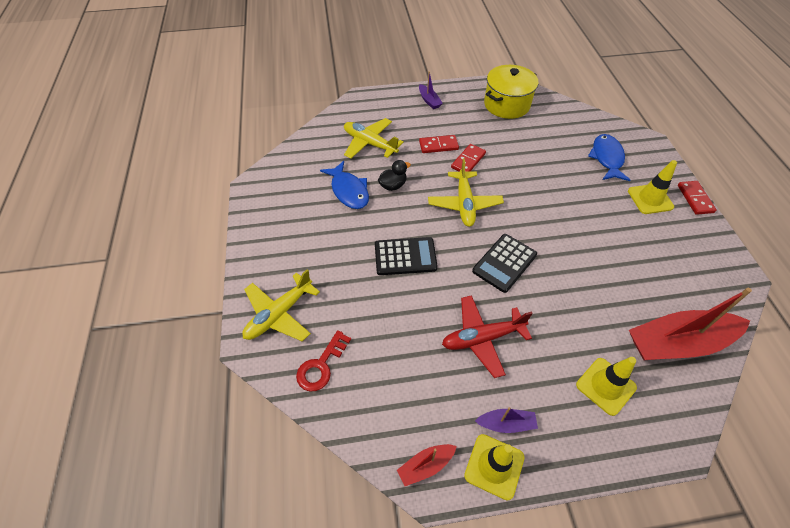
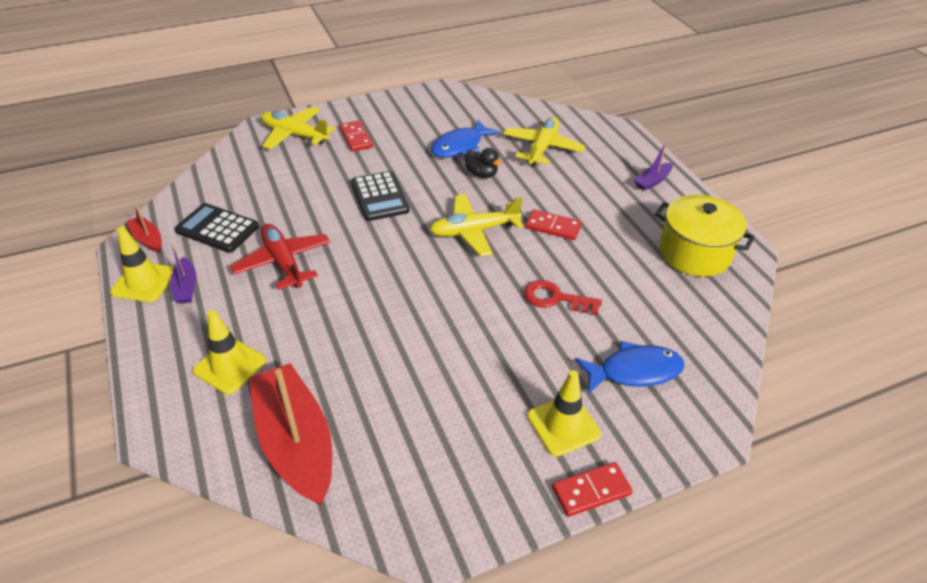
camera: 75 degrees right, 10 degrees down
red key [296,330,351,391] -> red key moved to [524,280,602,315]
red domino [419,135,459,153] -> red domino moved to [339,120,373,152]
black calculator [472,234,537,293] -> black calculator moved to [174,203,259,253]

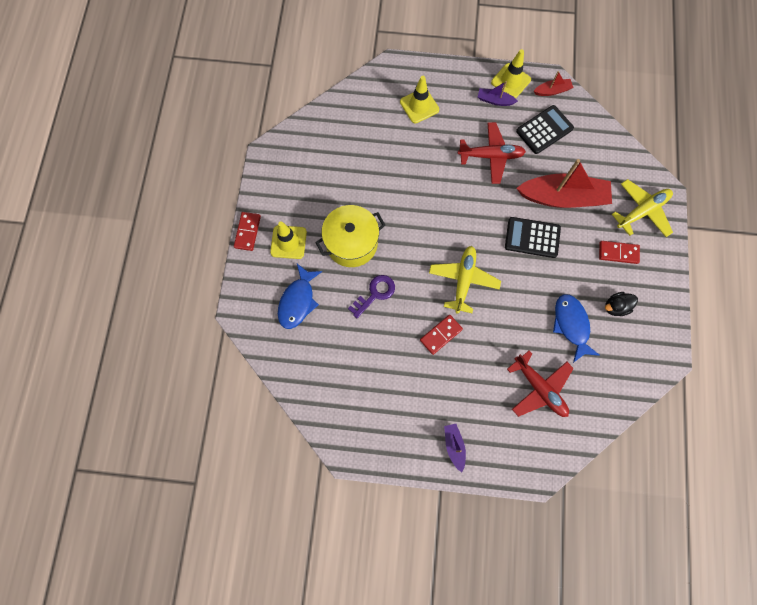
camera: 120 degrees right, 30 degrees up
red boat [249,363,332,505] -> red boat moved to [517,159,612,208]
black duck [465,148,502,178] -> black duck moved to [605,292,638,316]
yellow plane [503,117,585,166] -> red plane [507,351,574,417]
red key [524,280,602,315] -> purple key [348,275,395,318]
yellow pot [655,195,755,277] -> yellow pot moved to [315,205,385,267]

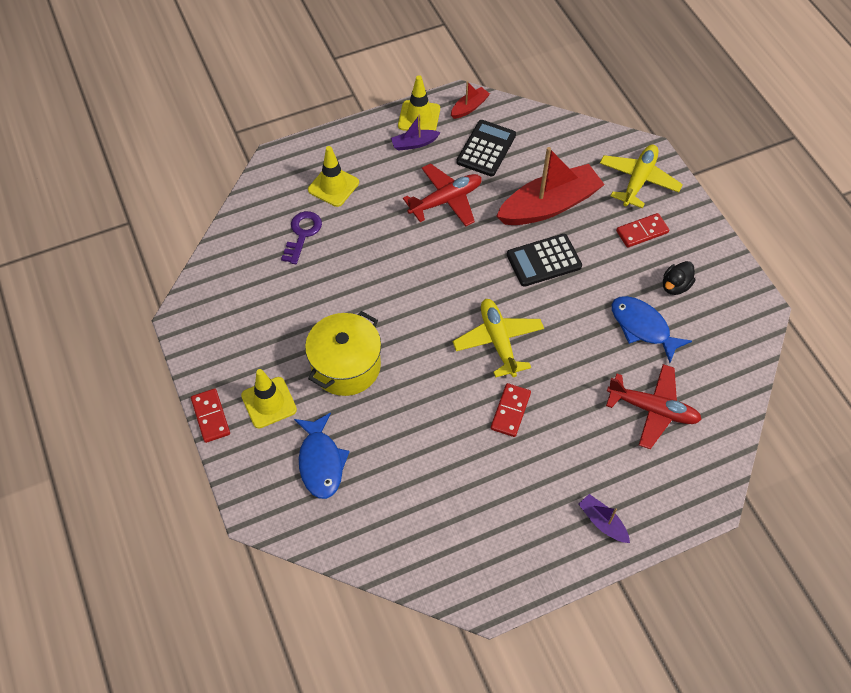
camera: 30 degrees left, 15 degrees down
purple key [348,275,395,318] -> purple key moved to [281,211,322,264]

